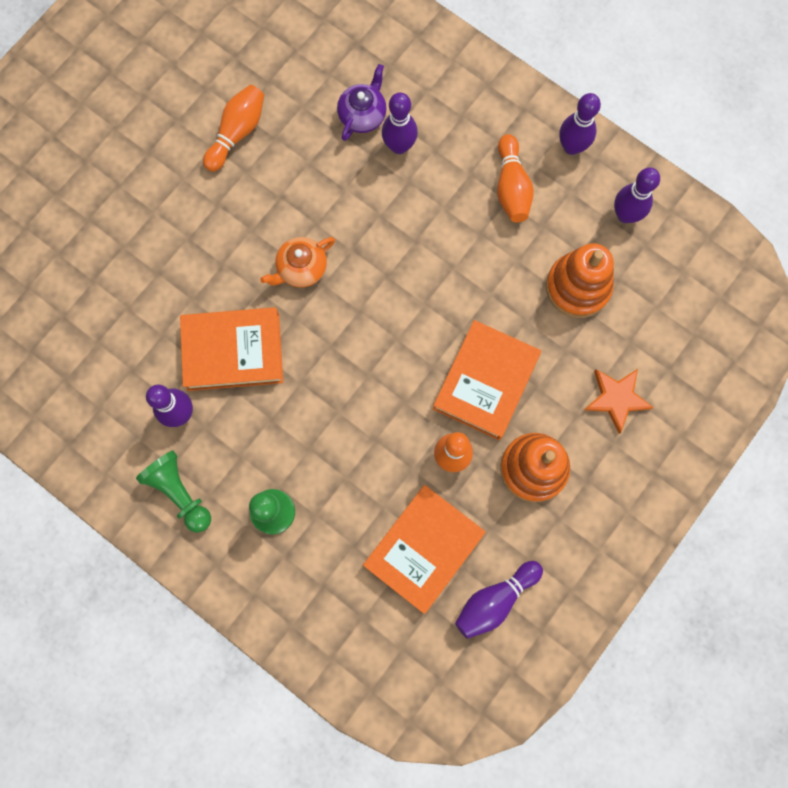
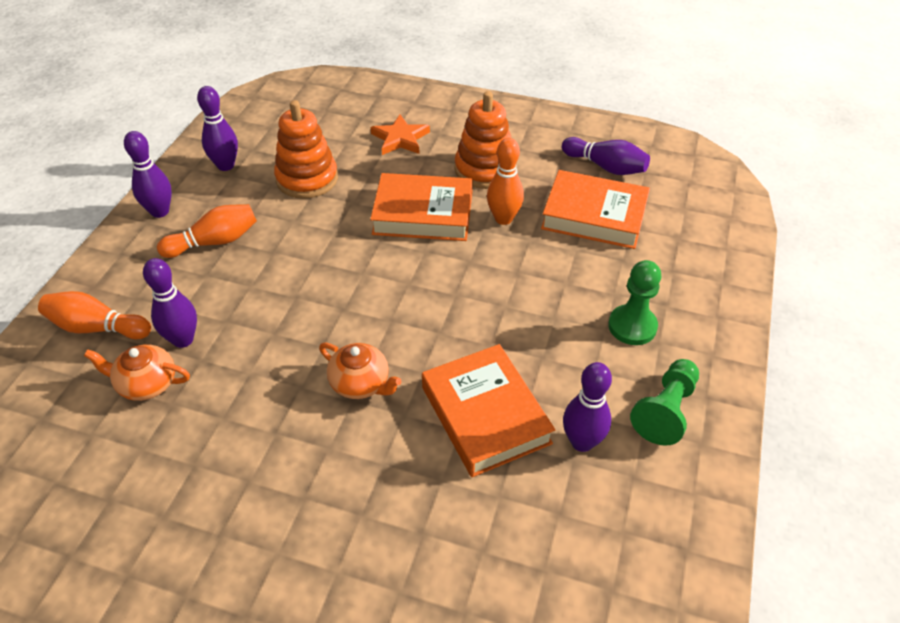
camera: 110 degrees left, 30 degrees down
orange bowling pin [203,85,264,172] -> orange bowling pin moved to [38,291,151,339]
purple teapot [337,64,387,141] -> orange teapot [84,344,190,401]

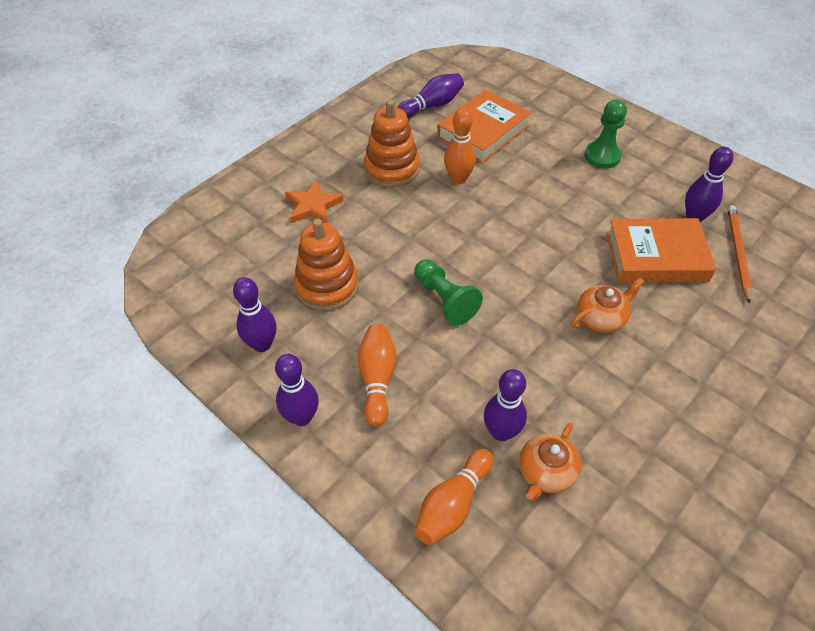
camera: 65 degrees left, 5 degrees up
orange book [370,173,473,241] -> none
green pawn [630,359,699,446] -> green pawn moved to [414,259,483,326]
none -> orange pencil [728,205,752,304]

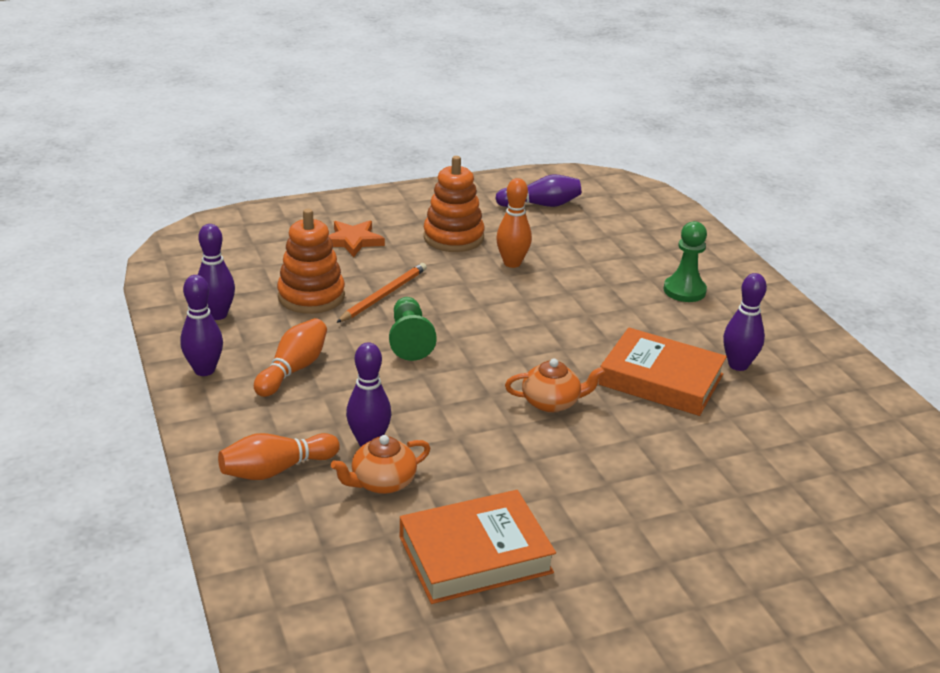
camera: 25 degrees right, 20 degrees down
orange book [437,89,531,163] -> orange book moved to [400,490,556,604]
orange pencil [728,205,752,304] -> orange pencil moved to [336,263,427,323]

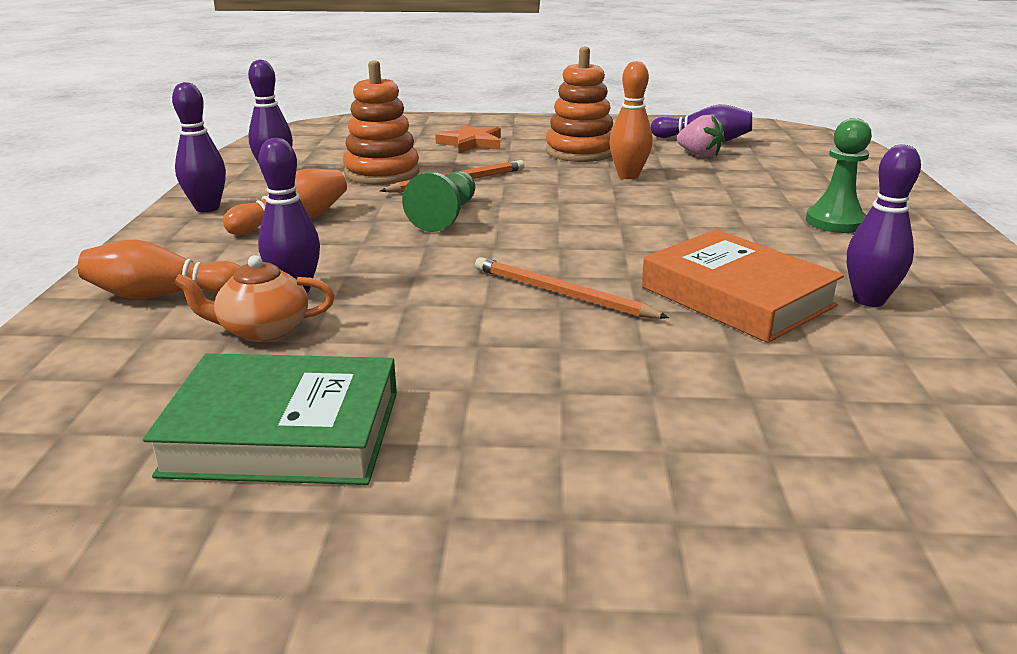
camera: 25 degrees right, 5 degrees down
orange book [400,490,556,604] -> green book [143,353,397,485]
orange teapot [505,359,605,413] -> orange pencil [475,257,669,319]
none -> pink strawberry [677,115,725,157]

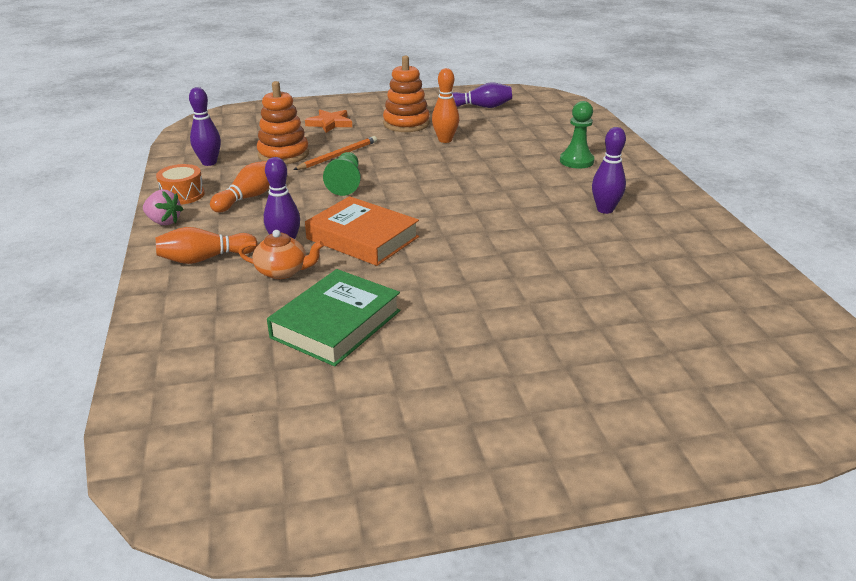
camera: 15 degrees left, 5 degrees up
green book [143,353,397,485] -> green book turned 45 degrees counterclockwise [267,269,400,366]
purple bowling pin [172,82,226,212] -> orange drum [156,164,205,205]
orange teapot [174,255,335,342] -> orange teapot turned 150 degrees counterclockwise [238,230,324,279]
orange pencil [475,257,669,319] -> none
orange book [642,229,844,343] -> orange book moved to [305,196,419,266]
pink strawberry [677,115,725,157] -> pink strawberry moved to [143,190,183,225]

